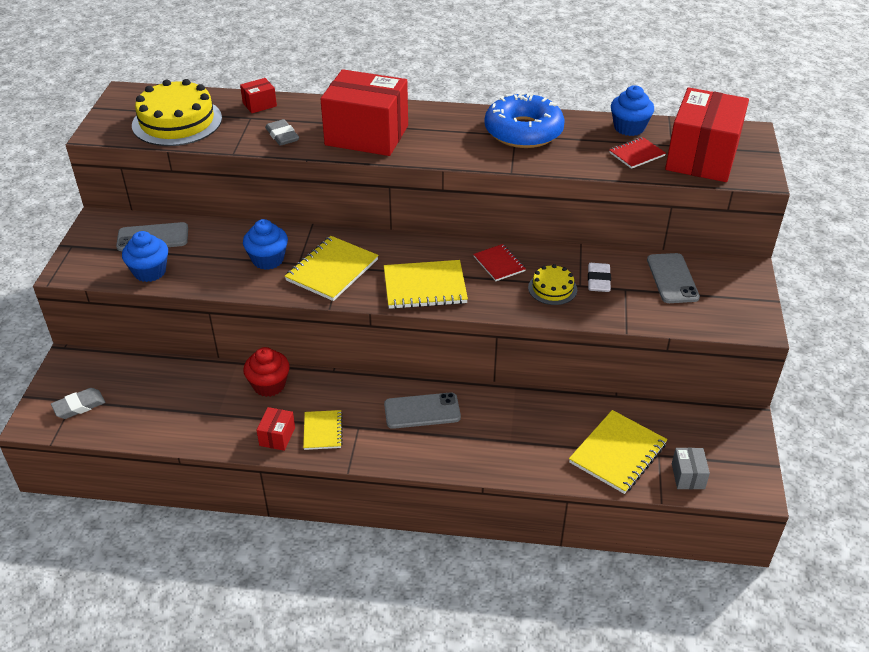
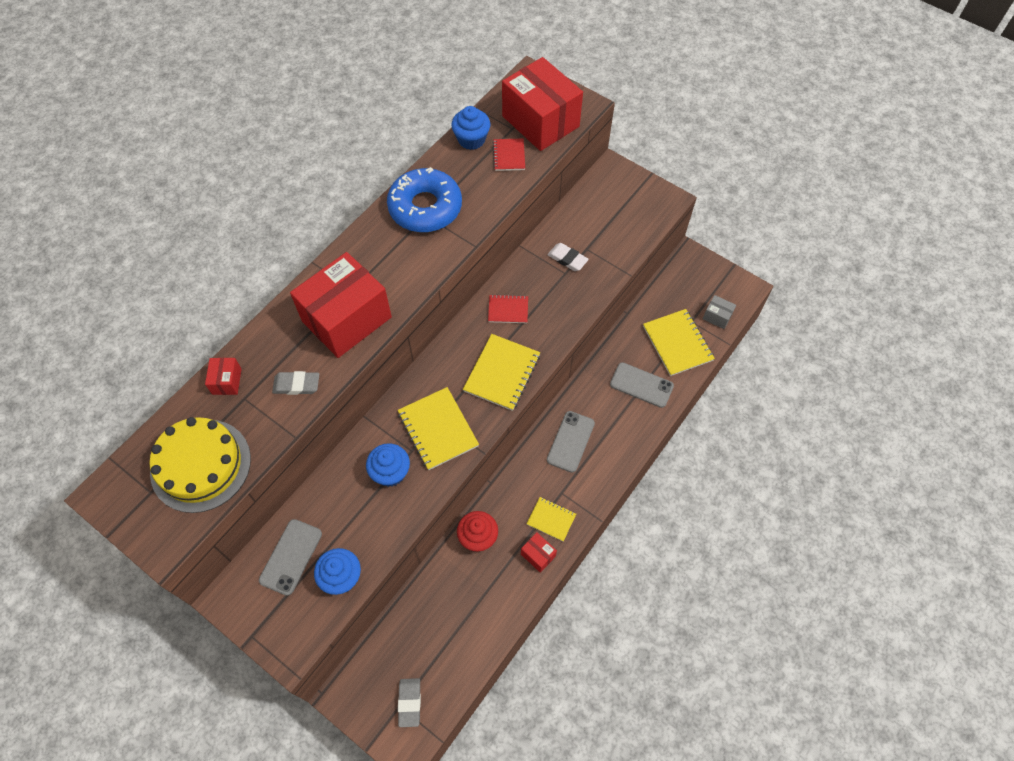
camera: 60 degrees left, 20 degrees up
yellow cake [528,264,577,305] -> none
grey phone [647,253,700,303] -> grey phone moved to [610,362,674,408]

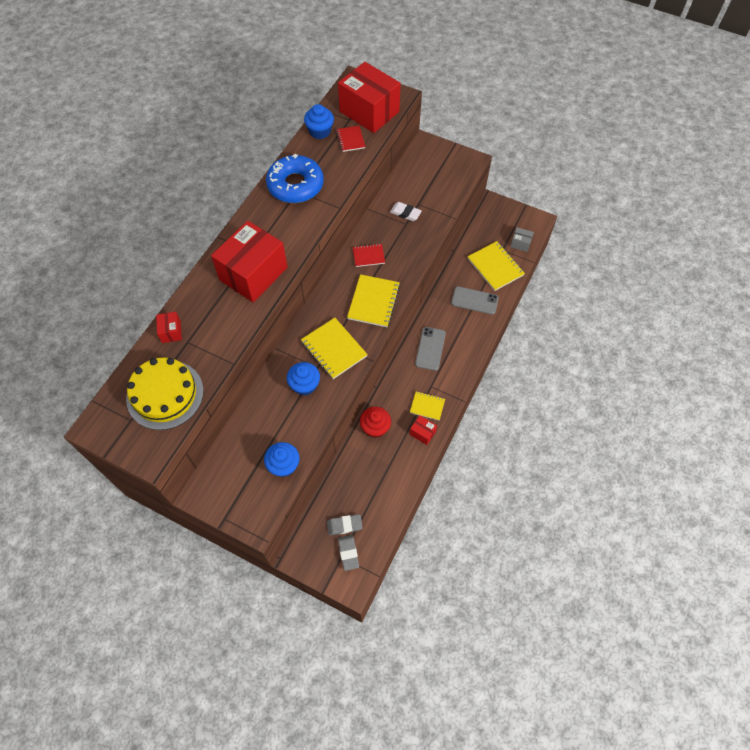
camera: 10 degrees left, 0 degrees up
grey phone [259,519,322,596] -> none
grey eraser [272,371,319,395] -> grey eraser moved to [327,514,363,535]

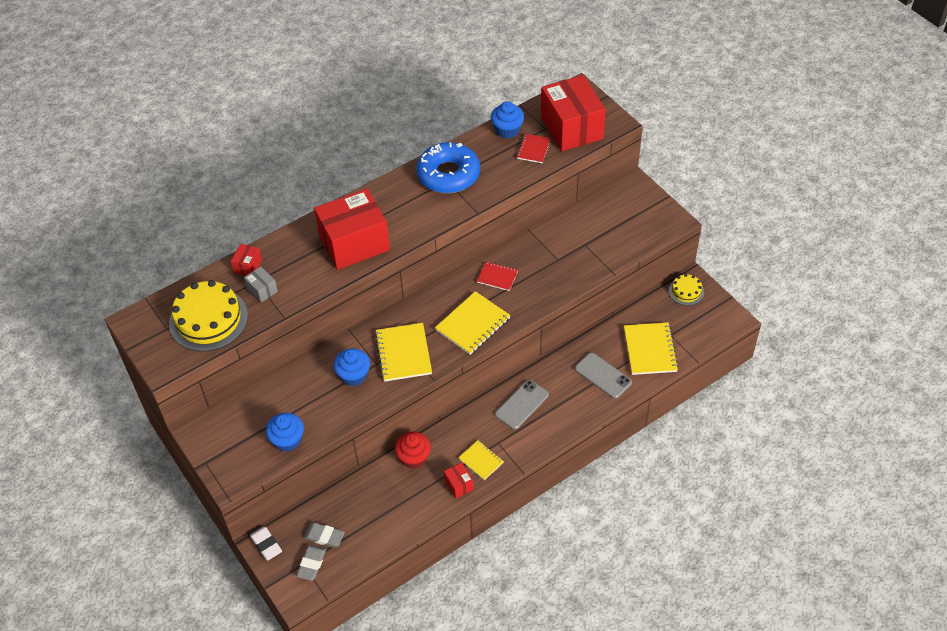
camera: 30 degrees right, 10 degrees down
white eraser [390,202,422,221] -> white eraser moved to [250,526,282,560]
grey box [510,227,534,252] -> grey box moved to [244,267,278,303]
none -> yellow cake [669,274,704,306]

